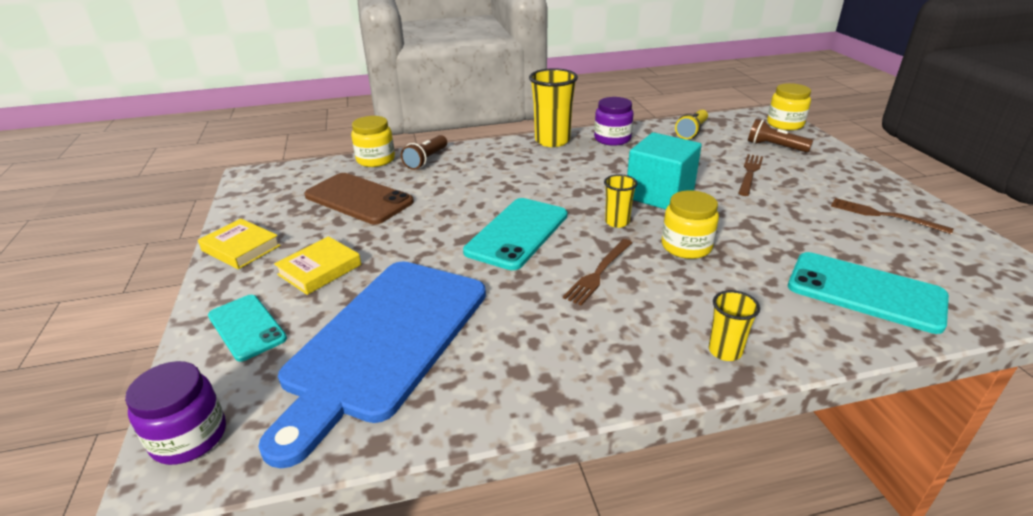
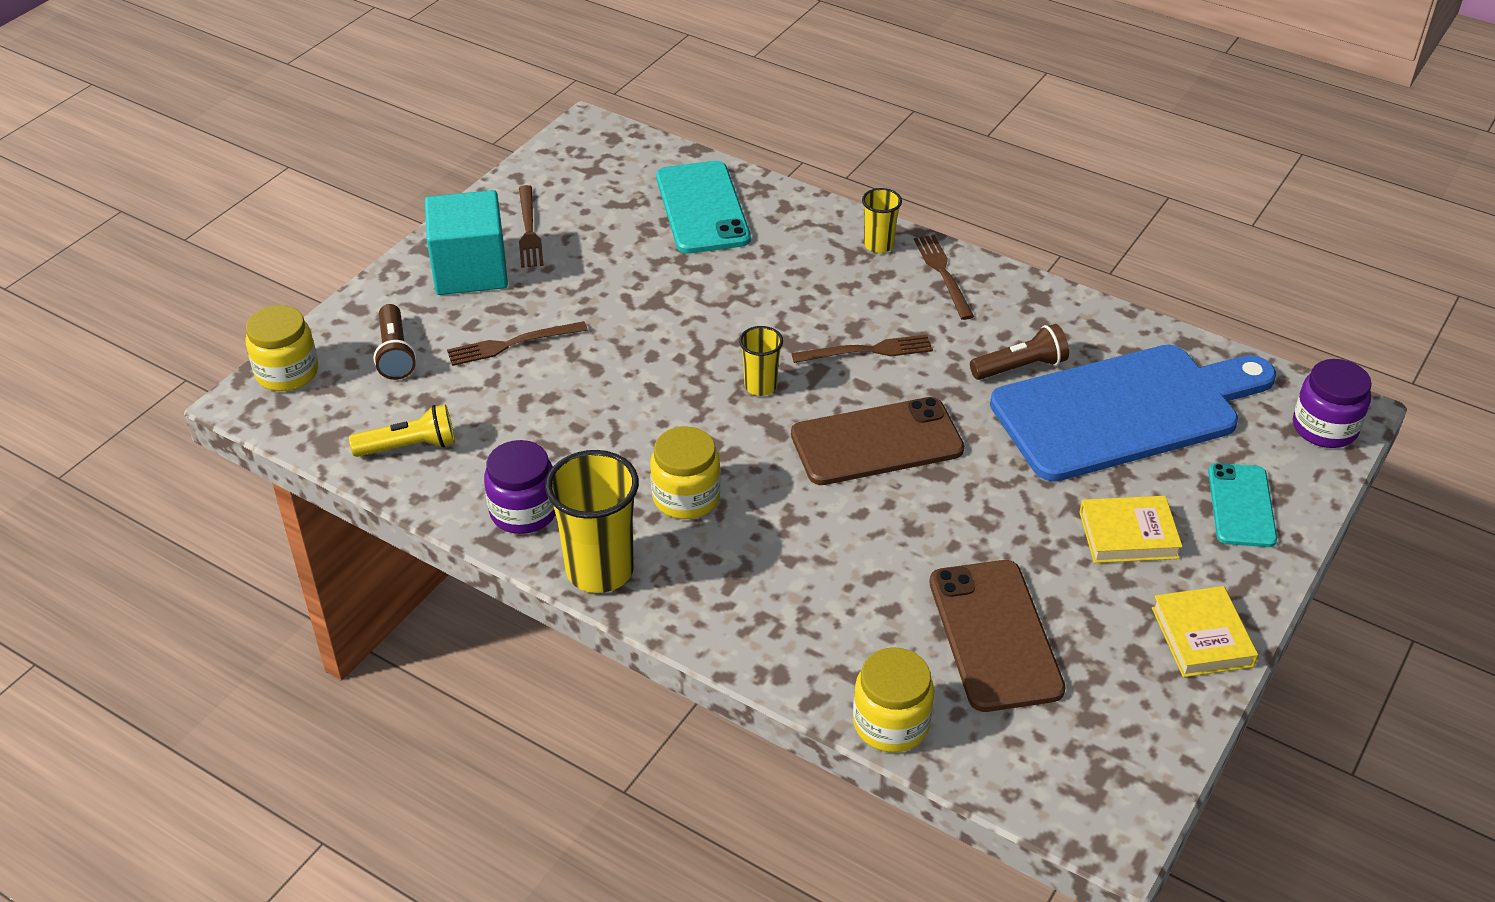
camera: 135 degrees left, 10 degrees up
brown flashlight [401,135,447,170] -> brown flashlight moved to [970,324,1069,380]
turquoise phone [463,198,567,270] -> brown phone [791,397,964,485]
turquoise cube [627,132,702,210] -> turquoise cube moved to [425,190,508,295]
yellow jar [662,190,719,259] -> yellow jar moved to [650,426,721,519]
none -> brown fork [914,235,974,320]

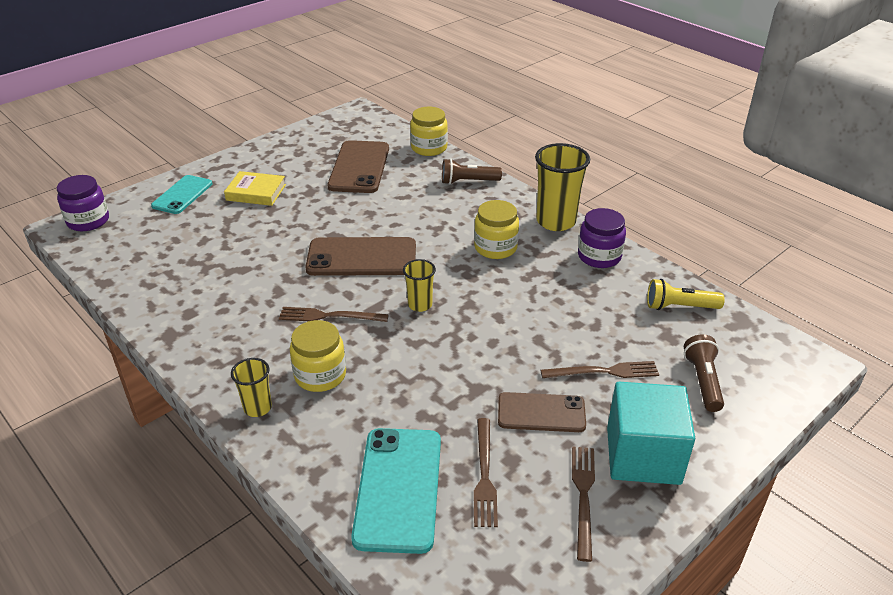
camera: 165 degrees left, 5 degrees down
yellow jar [246,305,318,391] -> yellow jar moved to [290,320,346,392]
brown fork [914,235,974,320] -> brown fork moved to [474,418,498,527]
brown flashlight [970,324,1069,380] -> brown flashlight moved to [442,159,502,185]
blue cutting board [990,345,1276,482] -> none
yellow book [1152,586,1258,677] -> none
none -> brown phone [498,392,586,432]

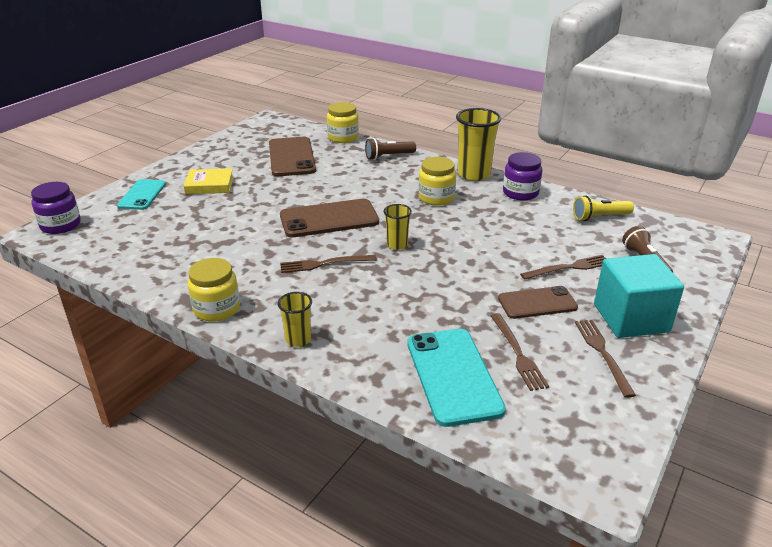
camera: 15 degrees left, 5 degrees down
yellow jar [290,320,346,392] -> yellow jar moved to [188,258,240,322]

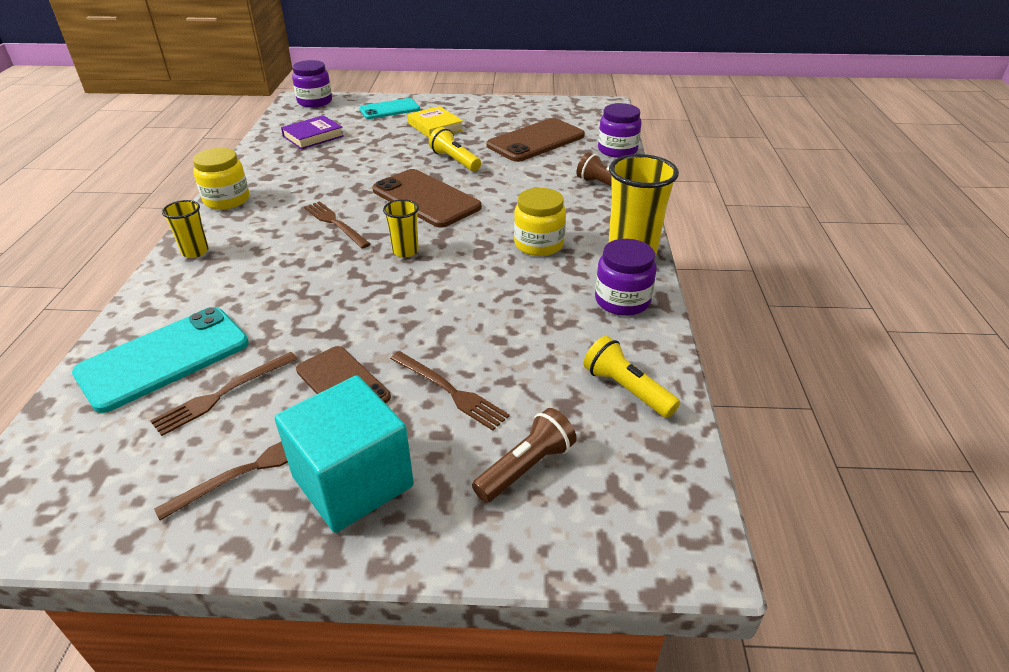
camera: 60 degrees right, 5 degrees up
yellow jar [327,102,359,143] -> purple jar [598,103,641,158]
none -> purple book [281,115,344,149]
none -> yellow flashlight [429,127,481,171]

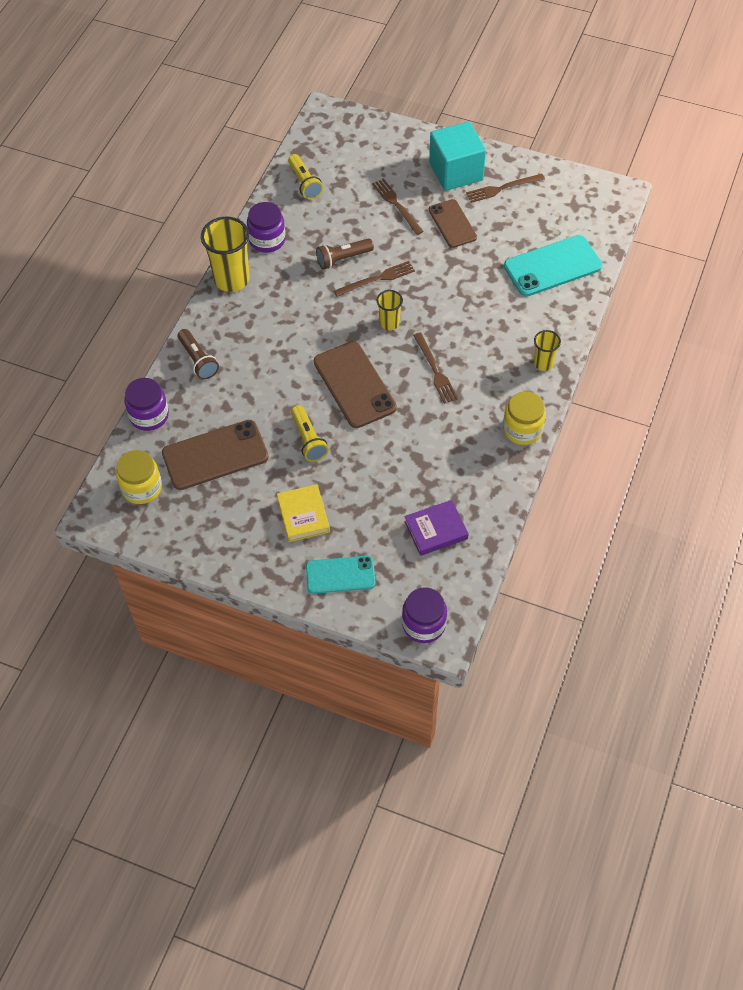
camera: 160 degrees left, 20 degrees up
brown fork [150,352,297,436] -> brown fork moved to [334,261,415,297]
brown flashlight [472,408,577,503] -> brown flashlight moved to [316,238,374,269]
yellow jar [514,188,566,256] -> yellow jar moved to [116,450,162,504]

